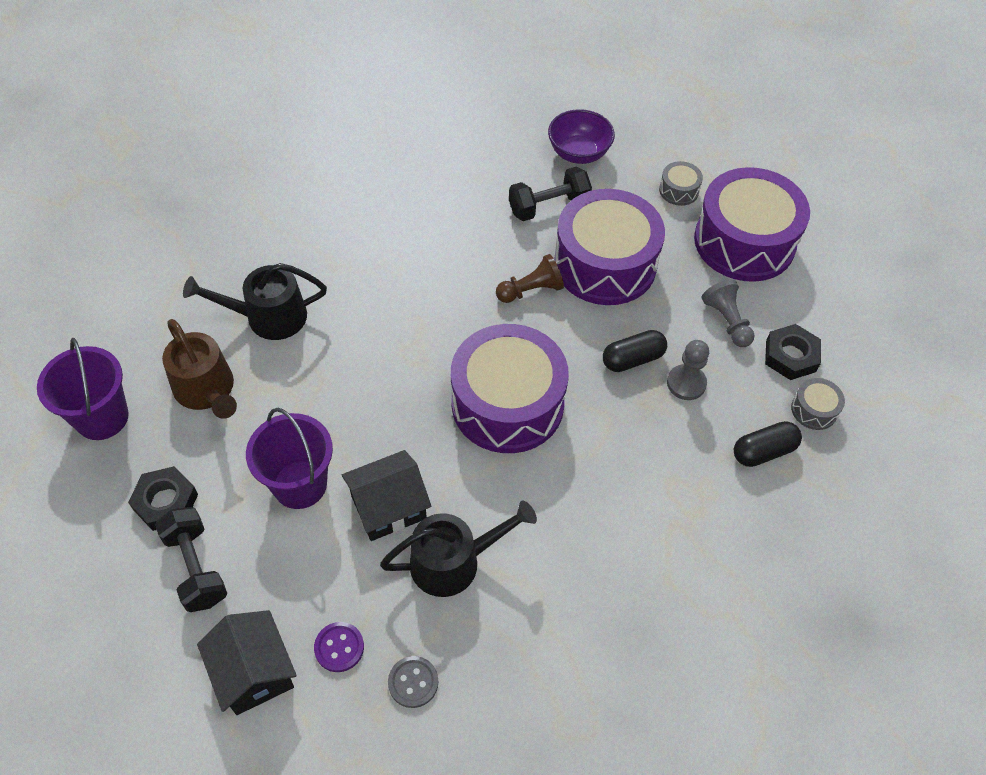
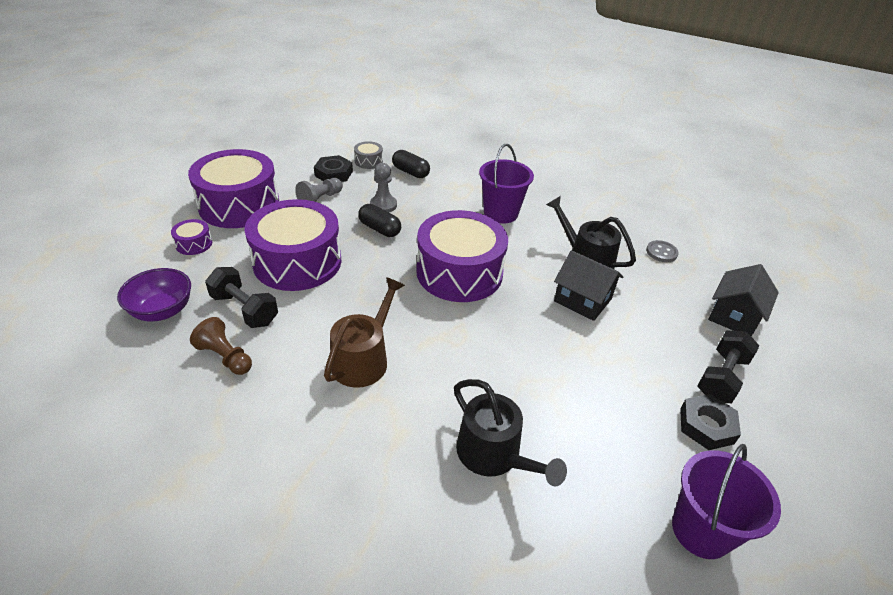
camera: 120 degrees left, 15 degrees down
brown watering can [162,319,237,419] -> brown watering can moved to [324,277,405,388]
purple bucket [246,408,333,509] -> purple bucket moved to [479,144,534,224]
purple button [314,622,364,672] -> none
brown pawn [496,254,564,303] -> brown pawn moved to [190,317,252,375]
grey drum [659,161,703,206] -> purple drum [171,219,212,255]

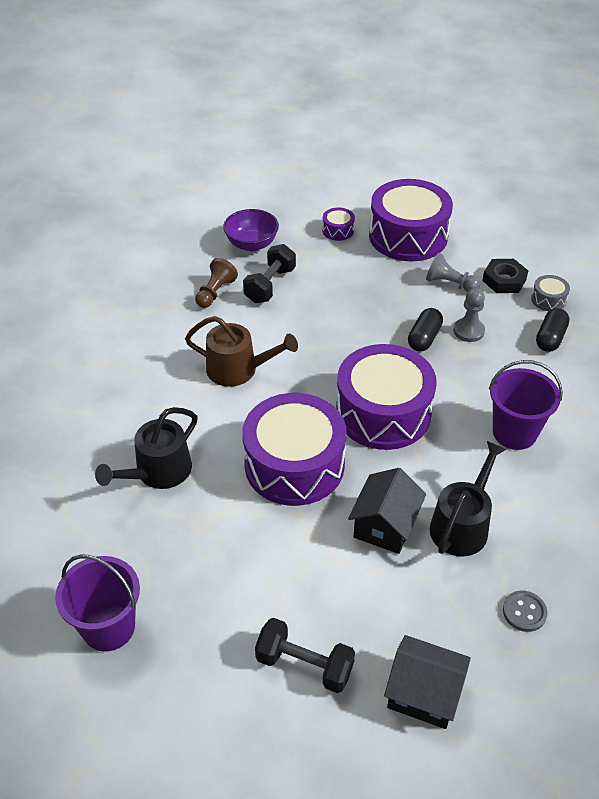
camera: 80 degrees right, 5 degrees up
purple drum [244,199,342,291] -> purple drum moved to [242,393,347,506]
black nut [680,394,741,450] -> none

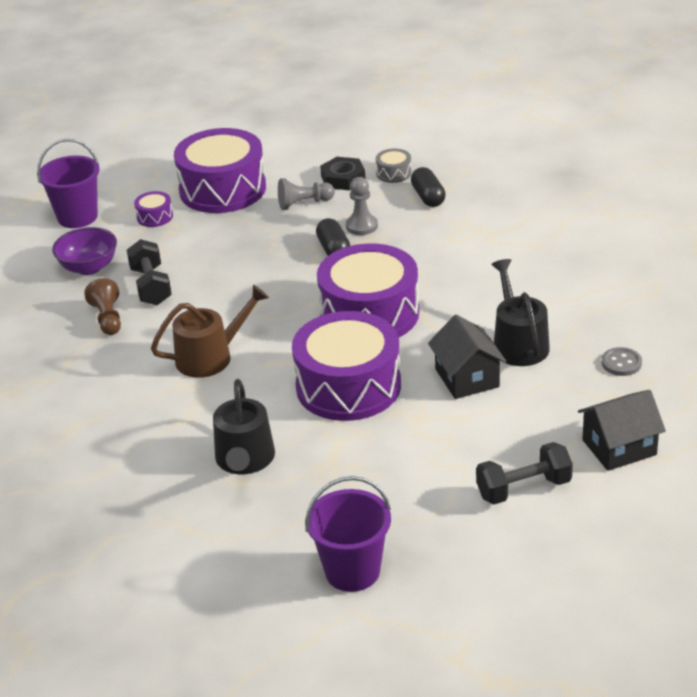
camera: 40 degrees left, 10 degrees down
purple bucket [489,360,563,450] -> purple bucket moved to [37,139,100,228]

